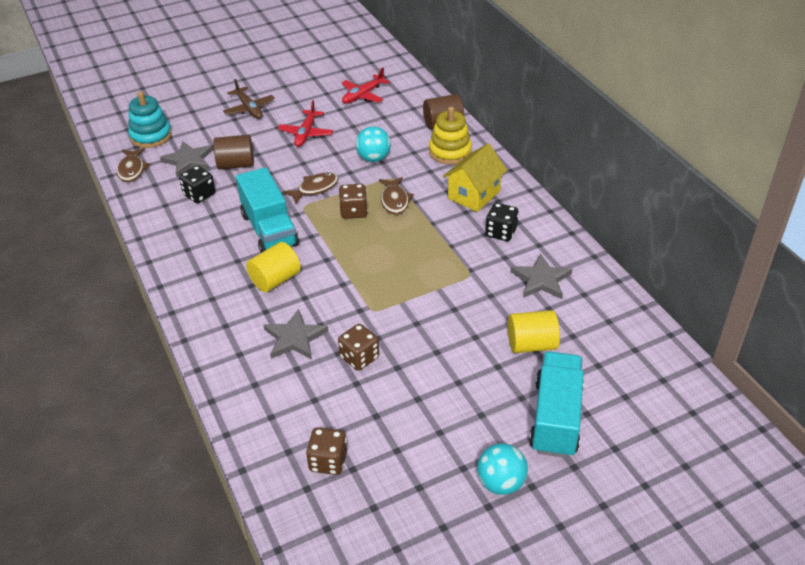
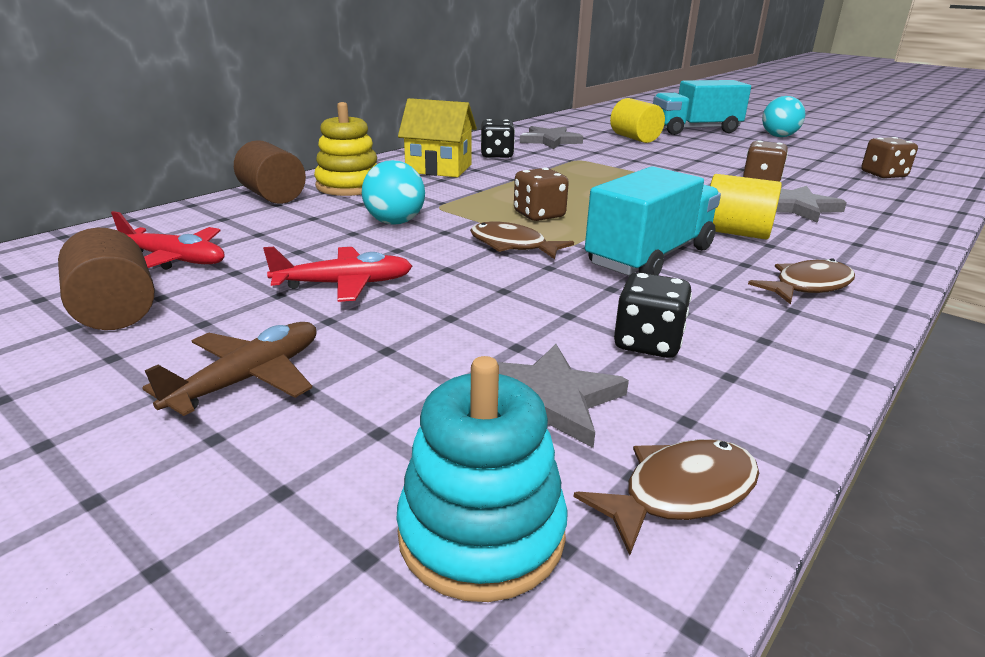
camera: 115 degrees left, 15 degrees down
brown cylinder [213,135,254,170] -> brown cylinder moved to [58,228,155,330]
brown fish [379,177,414,214] -> brown fish moved to [748,258,855,304]

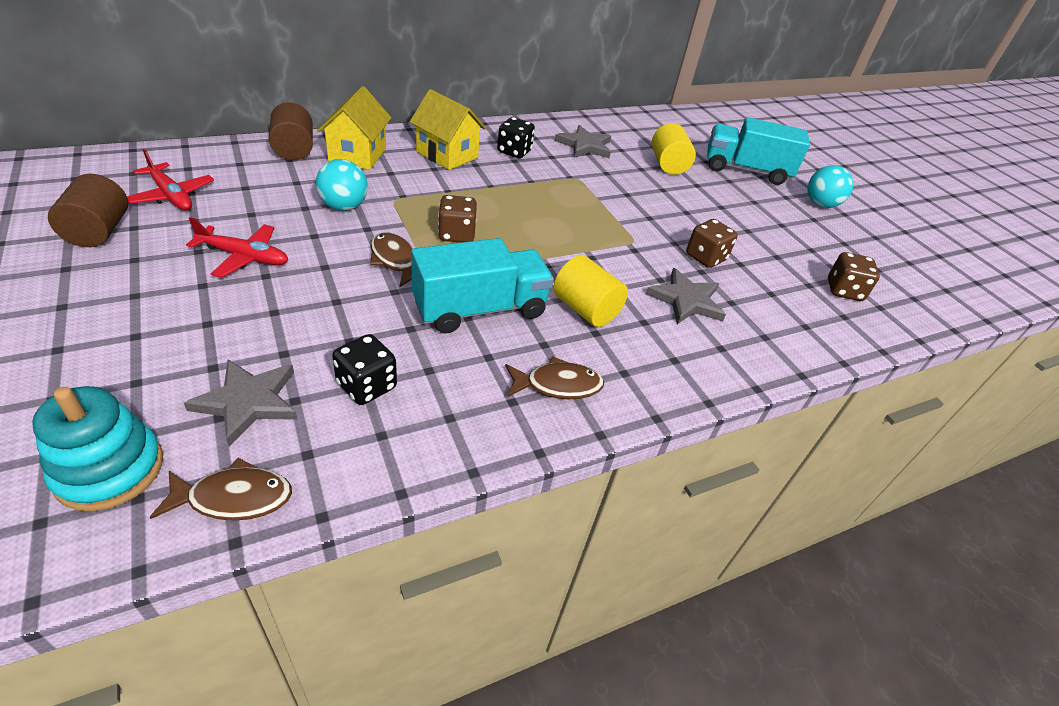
camera: 20 degrees right, 15 degrees up
brown plane [142,322,316,416] -> none
yellow stacking toy [314,102,377,196] -> yellow house [317,86,391,170]

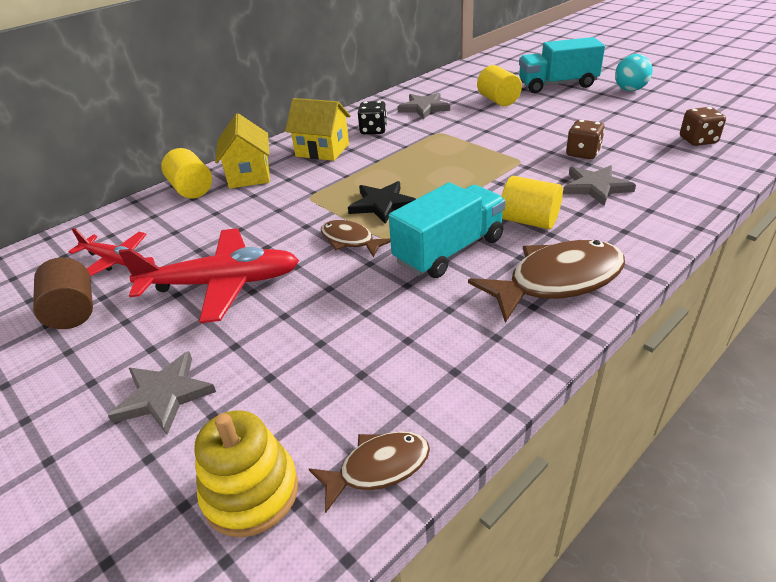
camera: 10 degrees left, 5 degrees down
turquoise stacking toy [32,386,163,511] -> yellow stacking toy [194,410,298,537]
grey star [184,359,298,447] -> grey star moved to [108,351,216,435]
red plane [186,217,288,278] -> red plane [118,228,299,323], size x1.70
brown cylinder [269,102,313,160] -> yellow cylinder [161,148,212,199]
turquoise ball [316,159,368,211] -> none
black dice [332,334,397,405] -> none
brown dice [438,195,477,243] -> black star [348,181,416,224]
brown fish [505,356,604,399] -> brown fish [468,240,625,323], size x1.79

